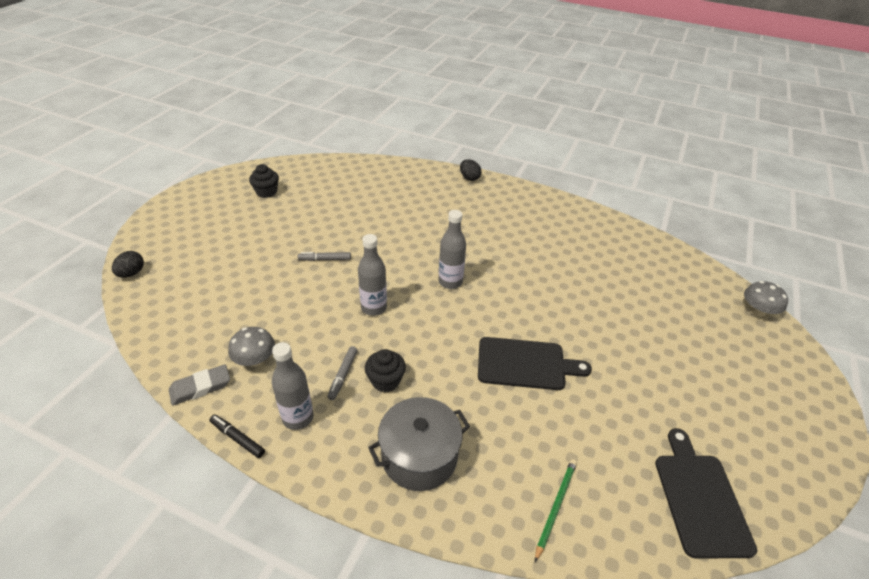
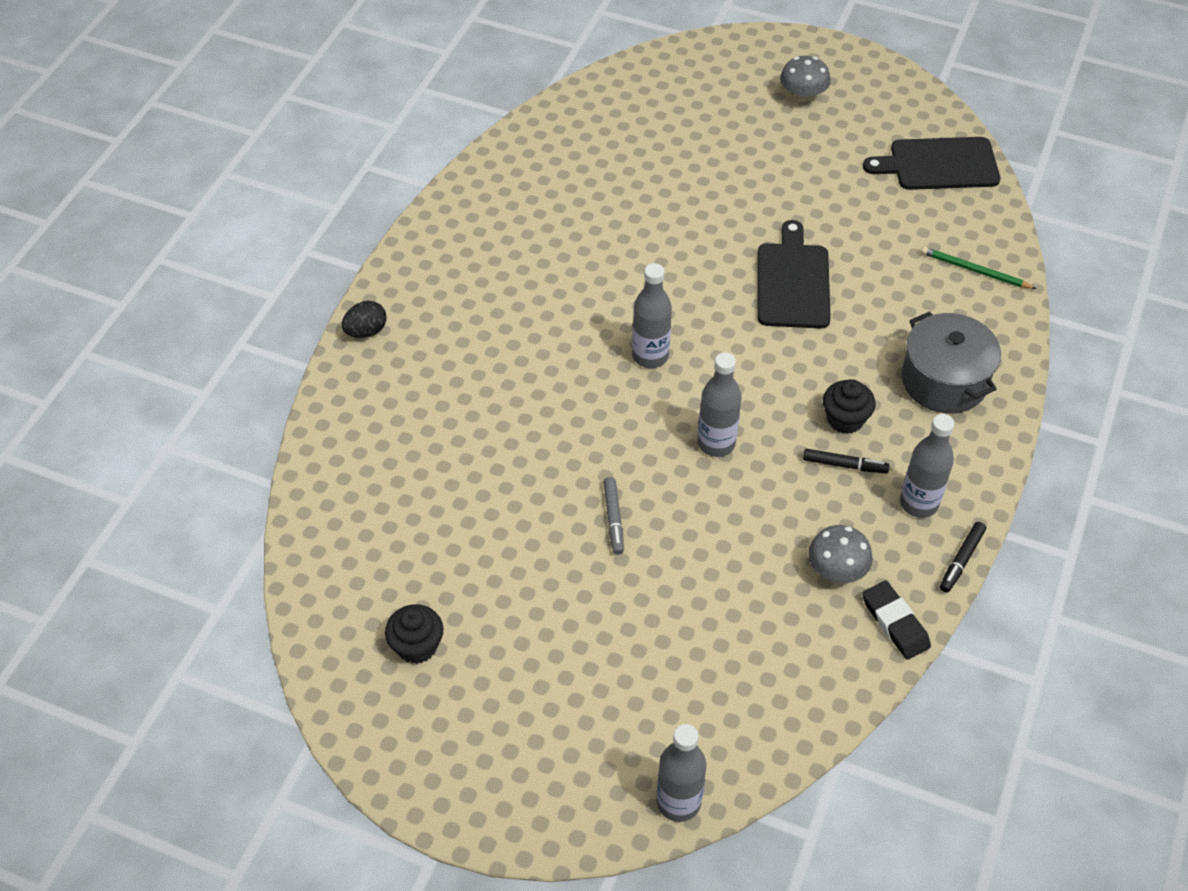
camera: 90 degrees left, 10 degrees up
black egg [112,251,144,278] -> grey bottle [657,724,706,822]
grey eraser [169,364,230,405] -> black eraser [862,580,931,660]
grey marker [327,346,358,400] -> black marker [803,449,890,474]
grey mushroom [744,281,788,317] -> grey mushroom moved to [780,56,831,102]

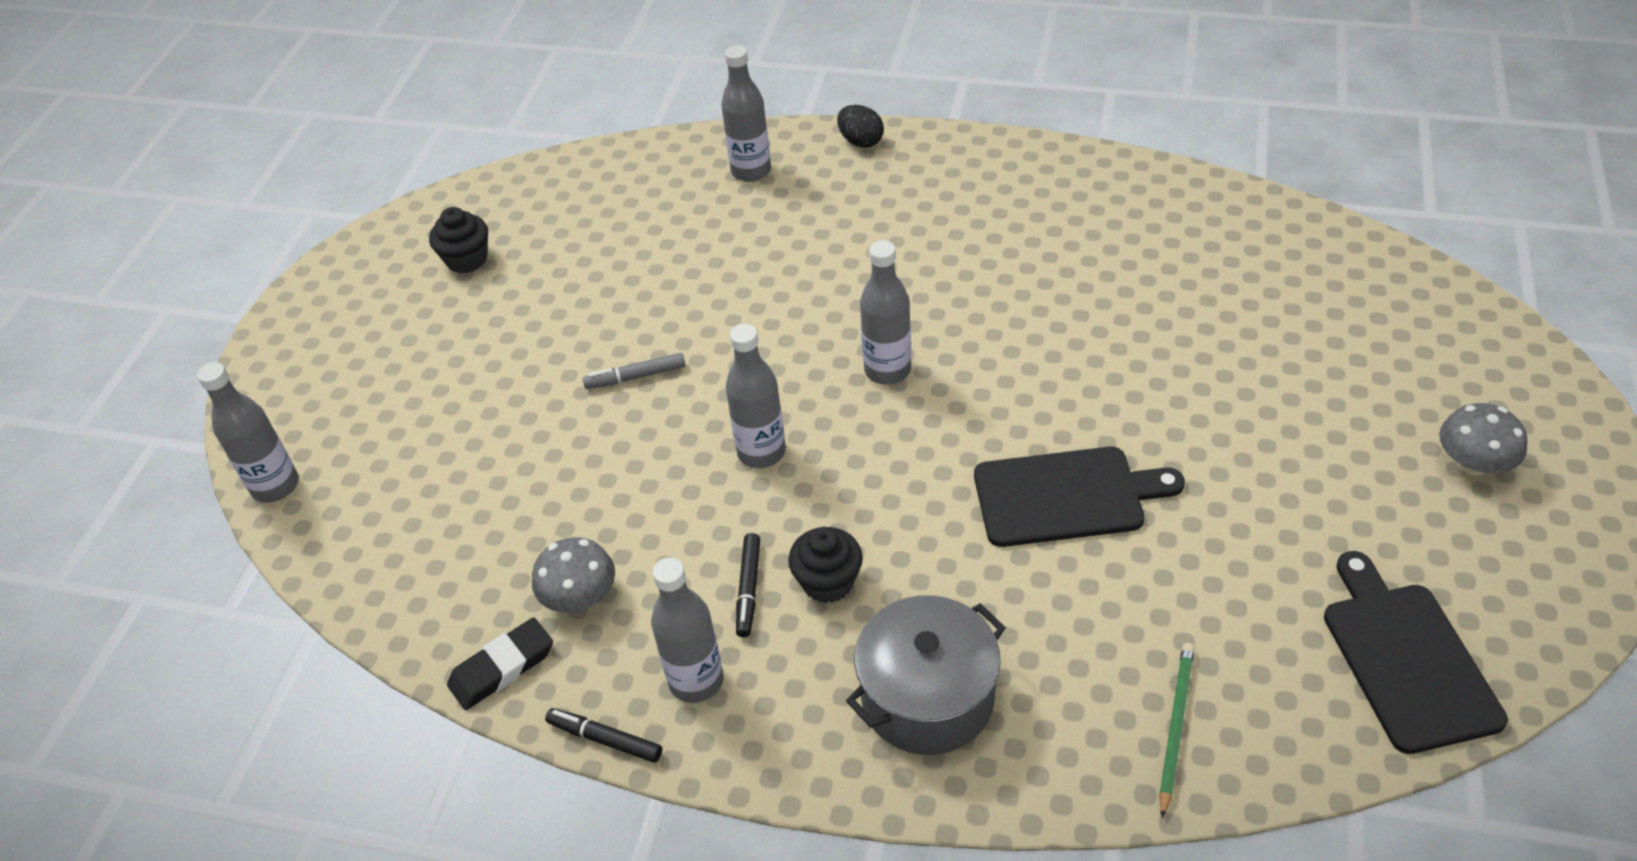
camera: 85 degrees right, 5 degrees down
none -> grey bottle [721,45,771,182]

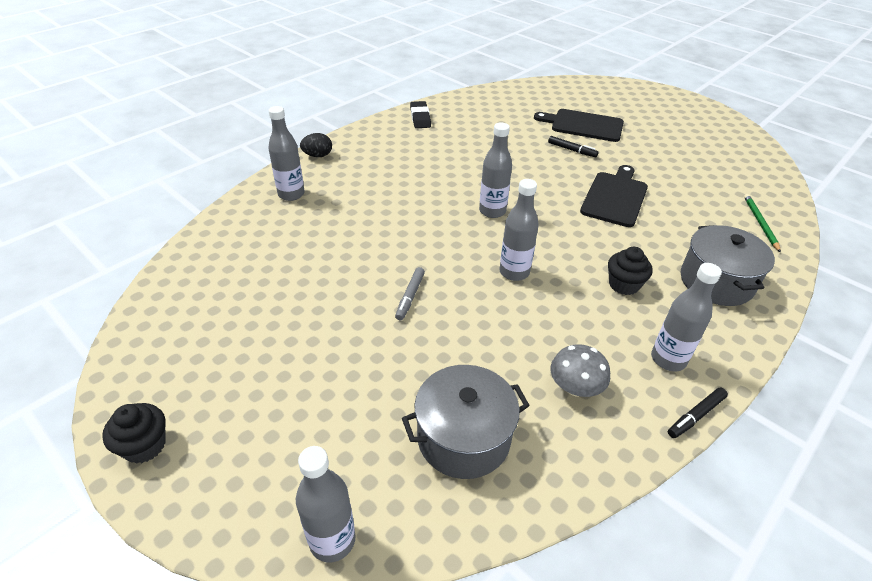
camera: 65 degrees left, 5 degrees down
black cupcake [429,207,488,274] -> black cupcake moved to [102,403,166,464]
black eraser [447,617,553,710] -> black eraser moved to [410,101,431,128]
black marker [736,533,760,637] -> black marker moved to [548,136,598,157]
green pencil [1159,643,1195,818] -> green pencil turned 45 degrees clockwise [744,194,781,253]
black cutting board [1324,551,1508,754] -> black cutting board moved to [534,109,624,142]
grey mushroom [1439,403,1528,475] -> none
none -> grey pot [402,365,530,479]

